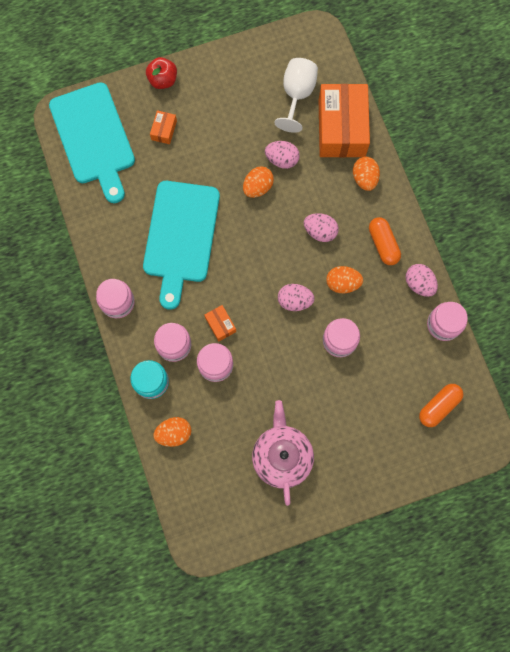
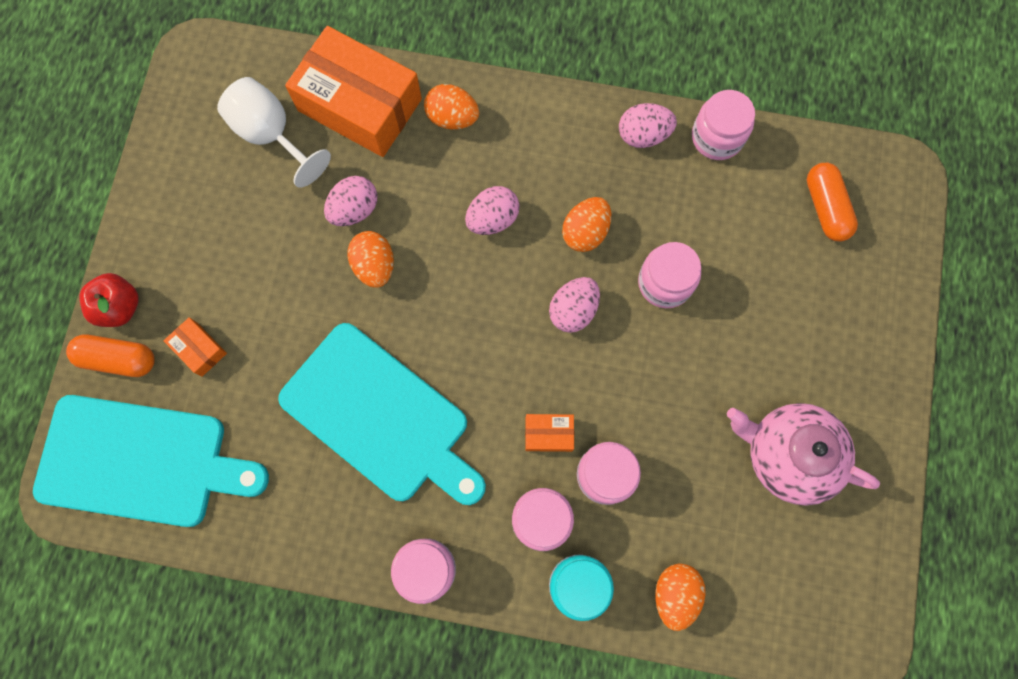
camera: 60 degrees left, 0 degrees up
orange capsule [369,217,401,265] -> orange capsule moved to [66,334,155,377]

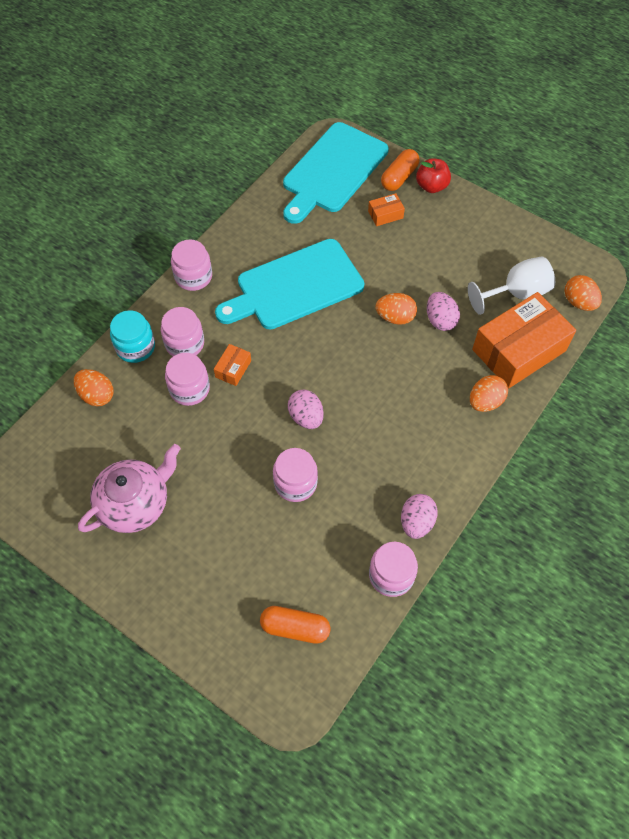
camera: 115 degrees right, 15 degrees down
pink egg [465,186,520,235] -> none
orange egg [562,197,611,252] -> orange egg moved to [565,275,602,311]

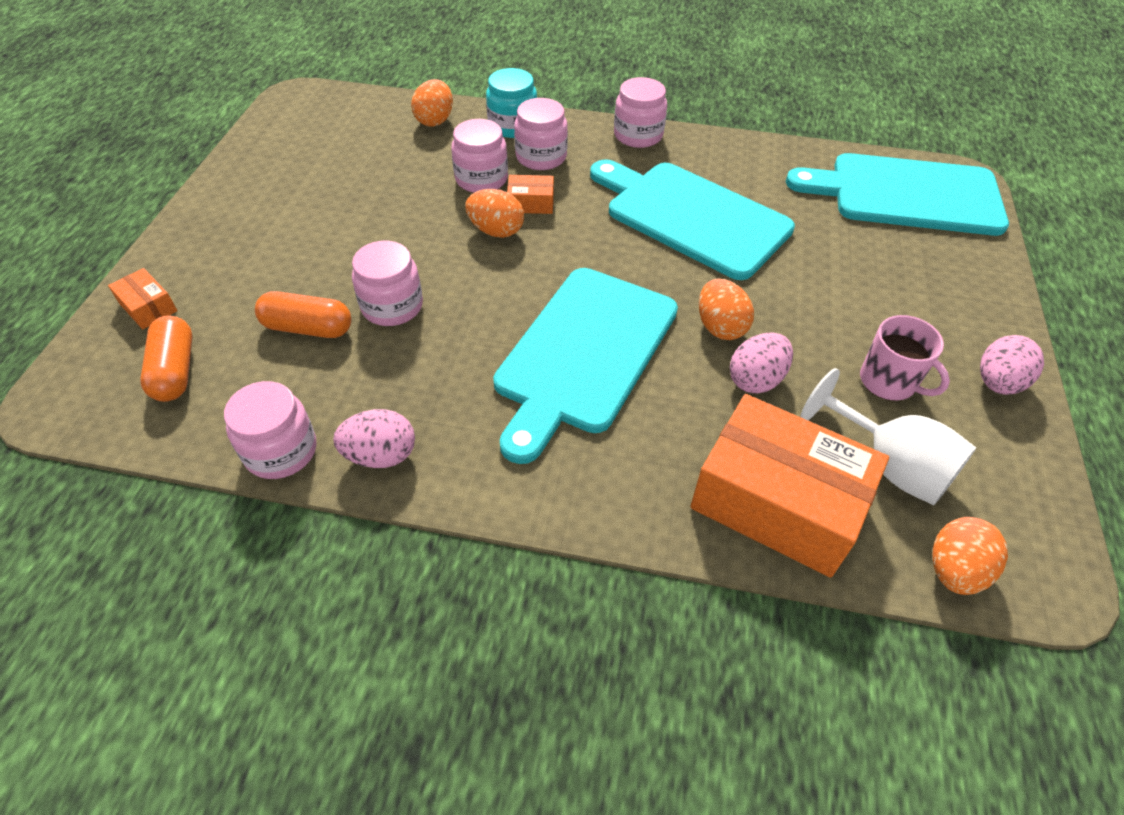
camera: 65 degrees right, 10 degrees down
pink teapot [78,444,181,533] -> none
pink egg [288,390,324,429] -> pink egg moved to [980,335,1044,395]
orange box [368,193,405,226] -> orange box moved to [108,268,177,329]
orange capsule [381,149,420,191] -> orange capsule moved to [255,291,351,338]
red apple [416,158,451,193] -> none
orange egg [470,375,508,412] -> orange egg moved to [465,189,524,238]
none -> turquoise cutting board [493,268,678,464]
none -> pink mug [860,315,950,401]

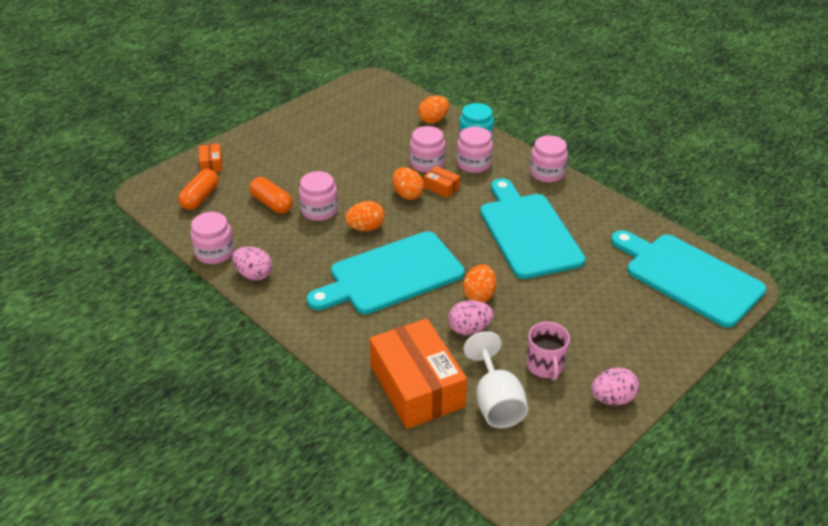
camera: 35 degrees right, 10 degrees down
orange egg [932,517,1008,595] -> orange egg moved to [345,201,385,231]

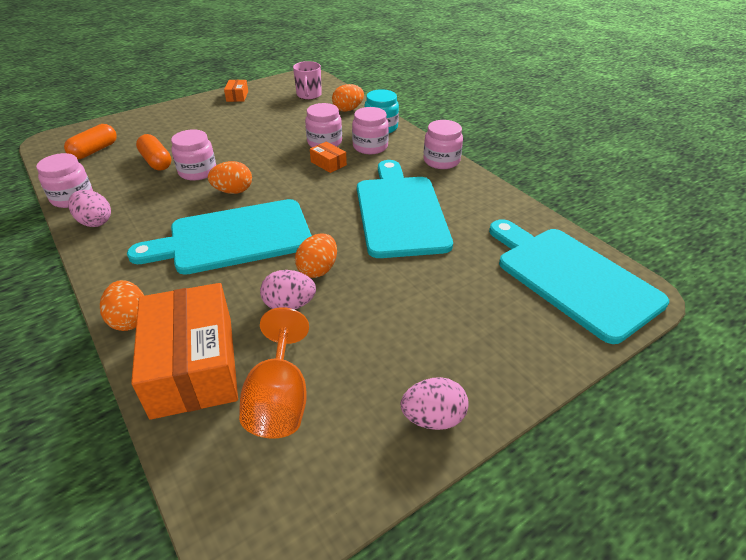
camera: 10 degrees right, 0 degrees up
orange box [199,143,223,172] -> orange box moved to [224,80,248,102]
orange egg [392,167,424,200] -> orange egg moved to [100,280,144,331]
white goblet [463,331,528,428] -> orange goblet [239,307,309,438]
pink mug [527,322,570,381] -> pink mug moved to [293,61,322,100]

